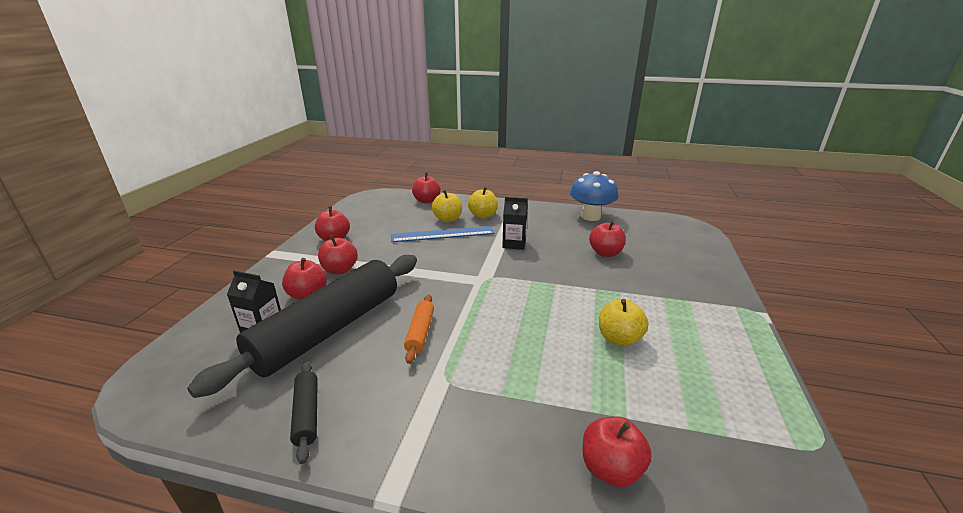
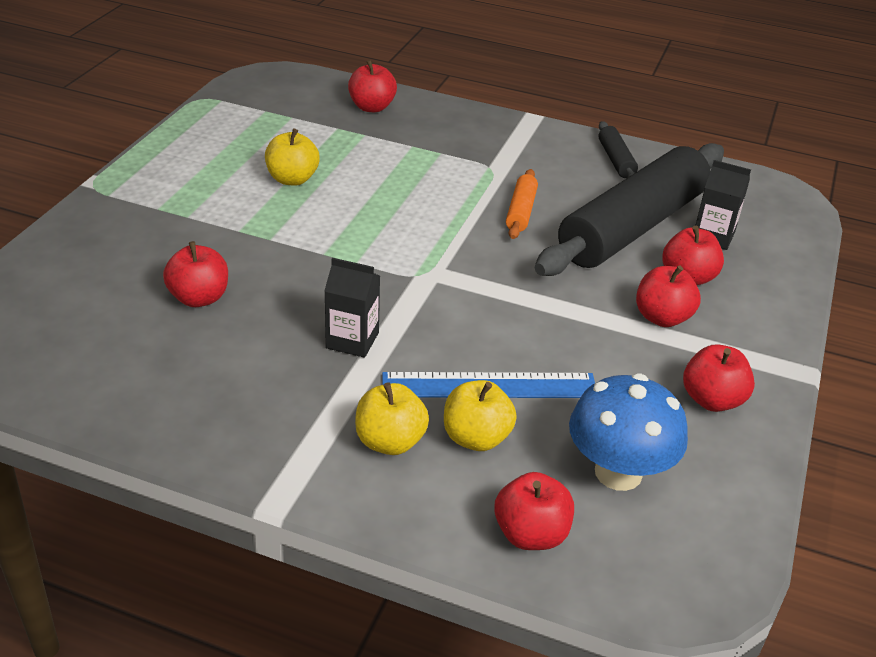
camera: 175 degrees left, 10 degrees up
blue mushroom [570,171,618,221] -> blue mushroom moved to [569,374,688,491]

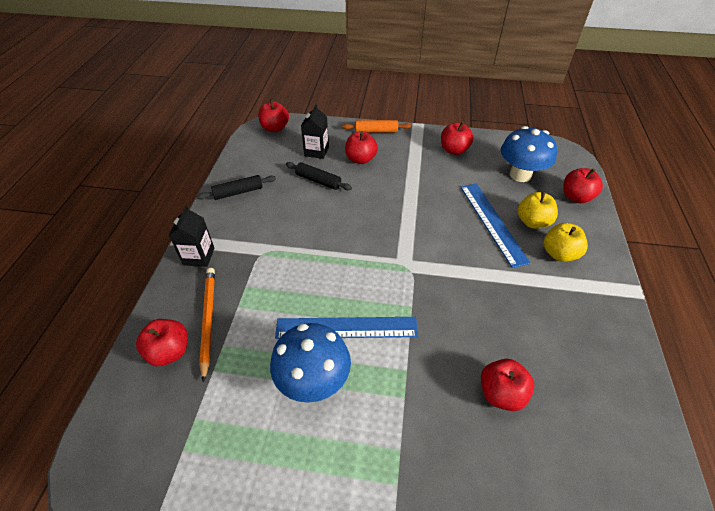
camera: 100 degrees left, 10 degrees up
yellow apple [265,129,320,185] -> blue mushroom [270,323,351,403]
black carton [324,258,380,358] -> black carton moved to [169,206,215,267]
orange rolling pin [506,169,538,239] -> orange rolling pin moved to [342,120,411,133]
black rolling pin [535,143,724,276] -> black rolling pin [286,162,352,190], size x0.40
red apple [636,265,701,327] -> red apple moved to [258,99,289,132]
none -> orange pencil [199,268,215,382]
none -> blue ruler [275,317,418,339]

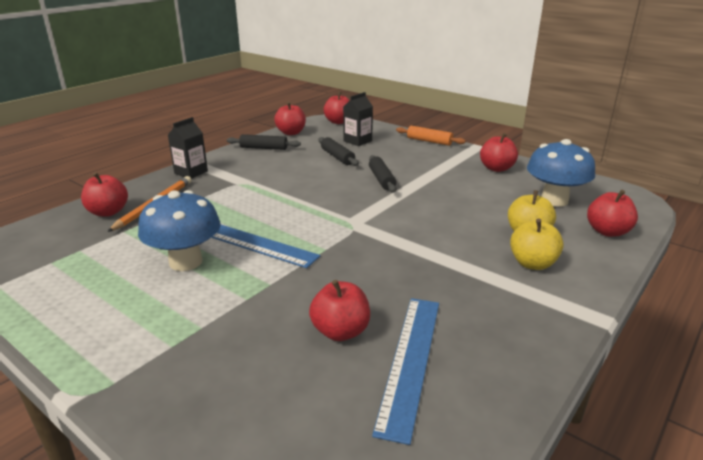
camera: 30 degrees right, 20 degrees down
red apple [345,131,378,164] -> red apple moved to [274,102,306,135]
blue ruler [460,184,531,268] -> blue ruler moved to [372,298,439,445]
none -> black rolling pin [369,155,396,193]

